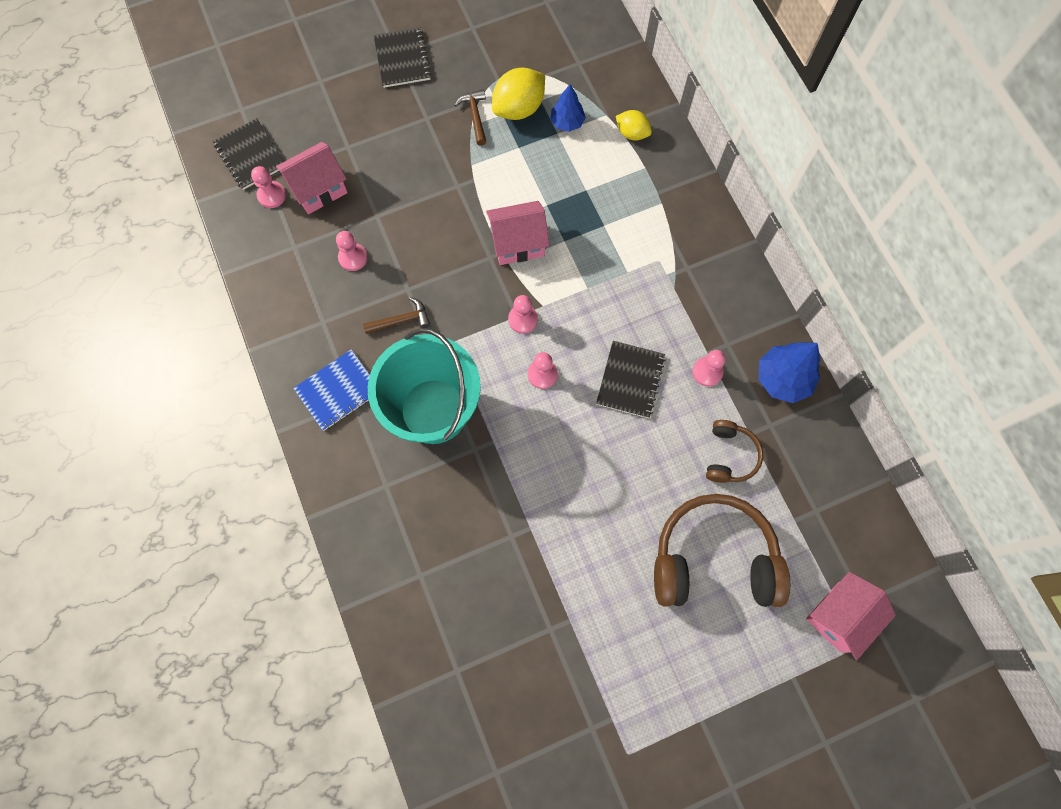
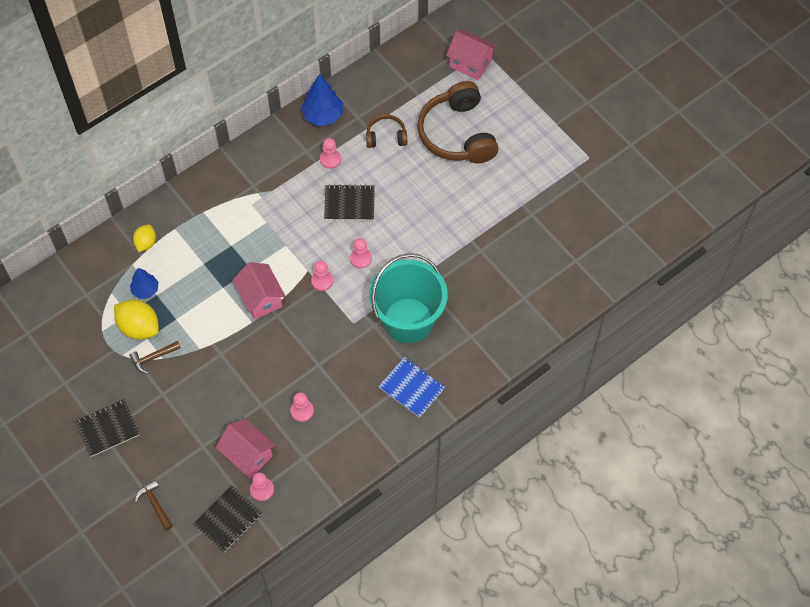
camera: 105 degrees left, 10 degrees down
brown hammer [363,297,430,334] -> brown hammer moved to [135,480,173,530]

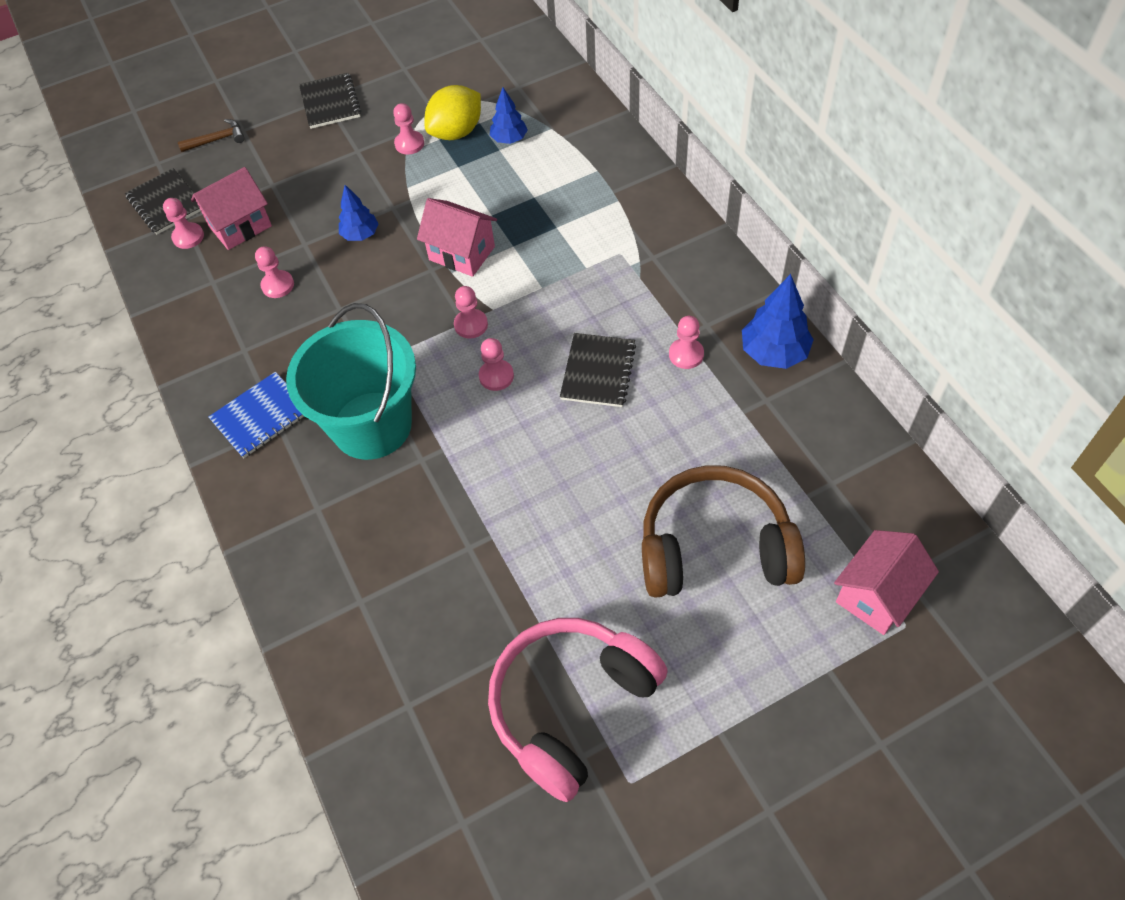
camera: 105 degrees right, 5 degrees down
brown hammer [129,341,181,374] -> pink pawn [393,103,424,155]
yellow lemon [133,224,156,252] -> none
pink house [232,262,285,319] -> pink house turned 45 degrees clockwise [417,198,497,277]
brown headphones [366,114,407,148] -> none
none -> blue tree [339,185,379,241]
none -> pink headphones [488,618,668,802]

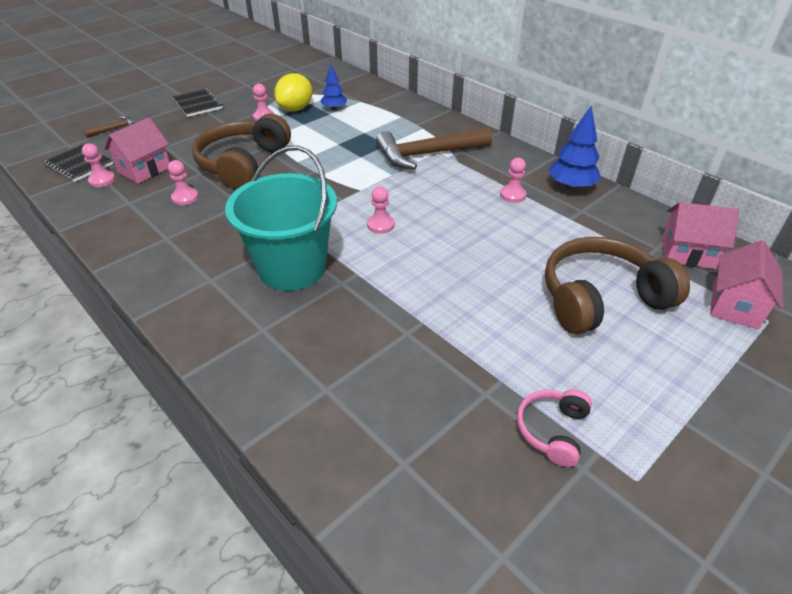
camera: 20 degrees left, 15 degrees down
blue notebook [208,372,304,458] -> none
blue tree [339,185,379,241] -> brown headphones [192,114,291,189]
pink house [417,198,497,277] -> pink house moved to [662,202,739,269]
pink pawn [454,286,488,338] -> none
pink headphones [488,618,668,802] -> pink headphones [517,389,592,467], size x0.50
black notebook [560,333,636,407] -> none
none -> brown hammer [376,127,492,169]

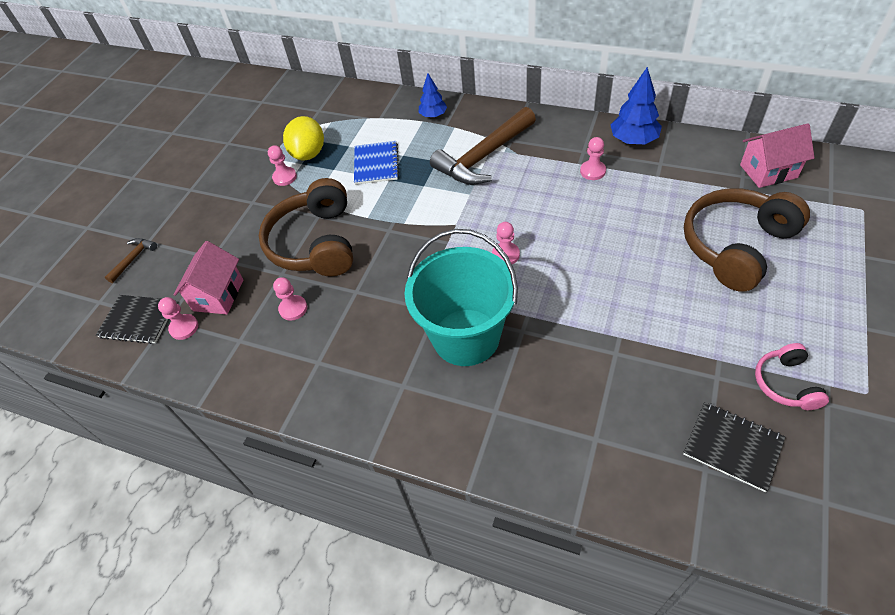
camera: 20 degrees left, 10 degrees up
black notebook [173,88,223,117] -> black notebook moved to [683,402,785,492]
blue tree [320,65,347,110] -> blue tree moved to [419,73,447,118]
pink house [710,240,783,329] -> none
none -> blue notebook [354,141,399,185]

